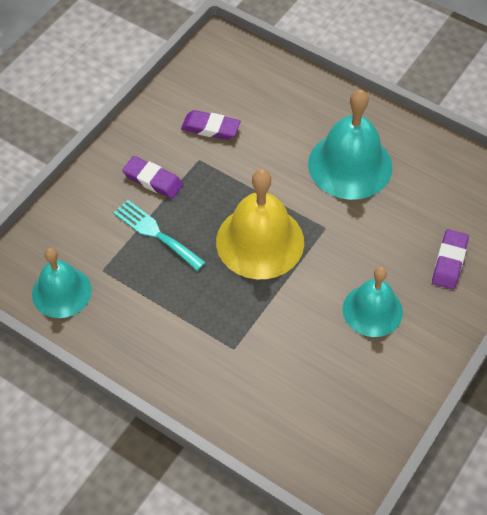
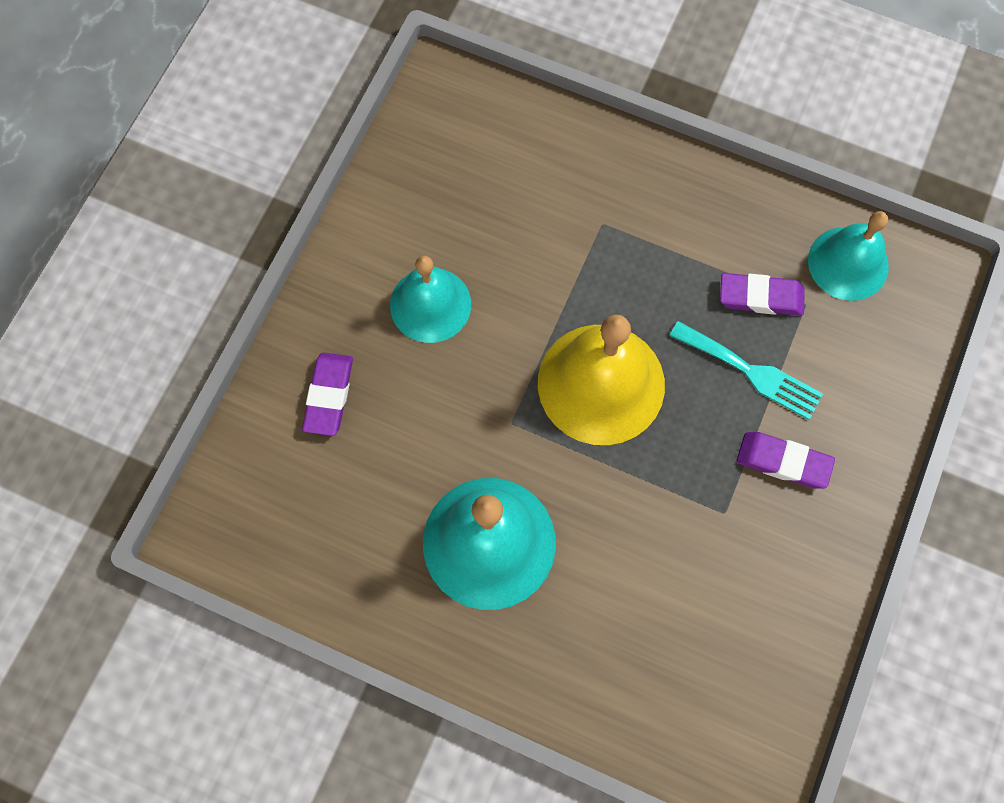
camera: 170 degrees right, 15 degrees up
purple eraser [181,110,241,140] -> purple eraser moved to [720,273,805,316]

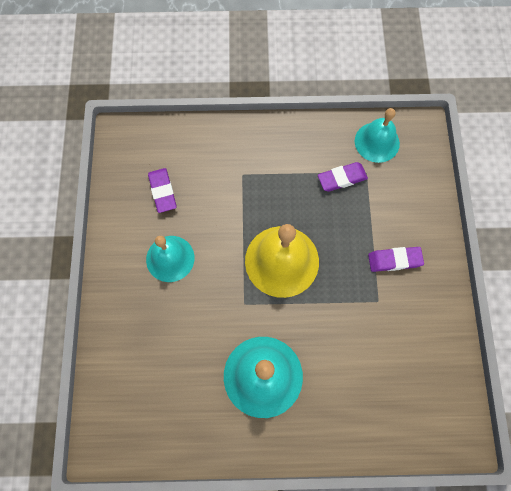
camera: 25 degrees left, 0 degrees up
purple eraser [302,353,353,436] -> purple eraser moved to [148,168,177,213]
turquoise fork [669,321,823,420] -> none

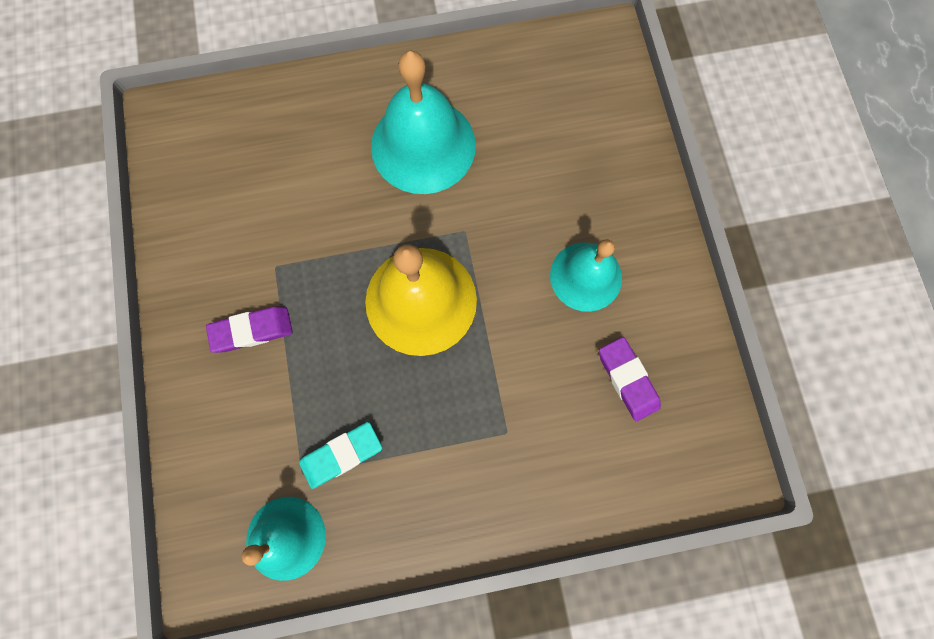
camera: 170 degrees right, 5 degrees up
purple eraser [318,162,368,192] -> turquoise eraser [299,422,382,489]

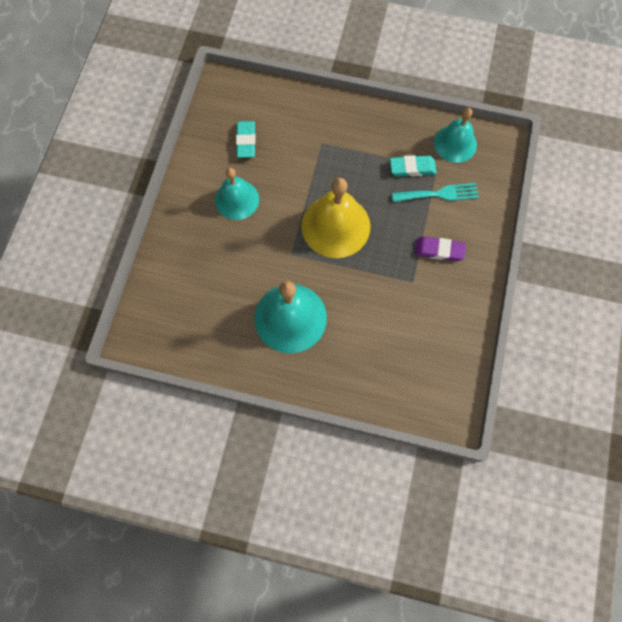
camera: 155 degrees left, 5 degrees down
purple eraser [599,337,661,421] -> turquoise eraser [236,121,256,158]
none -> turquoise fork [392,183,479,202]

